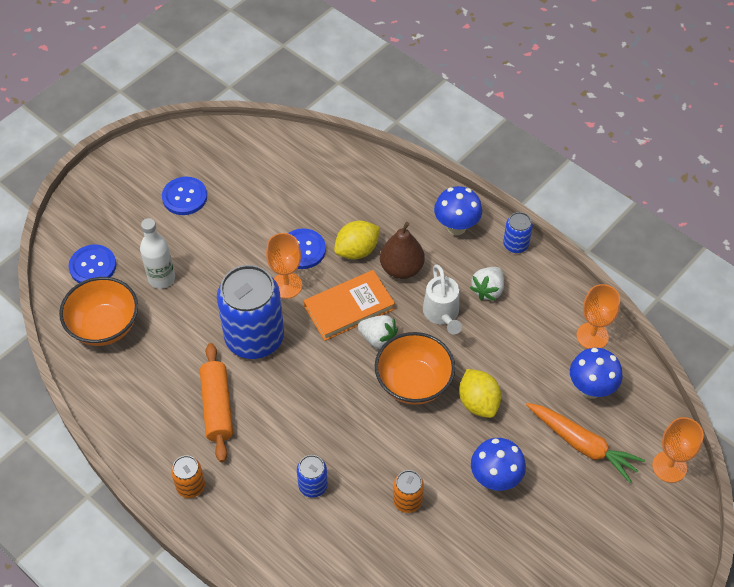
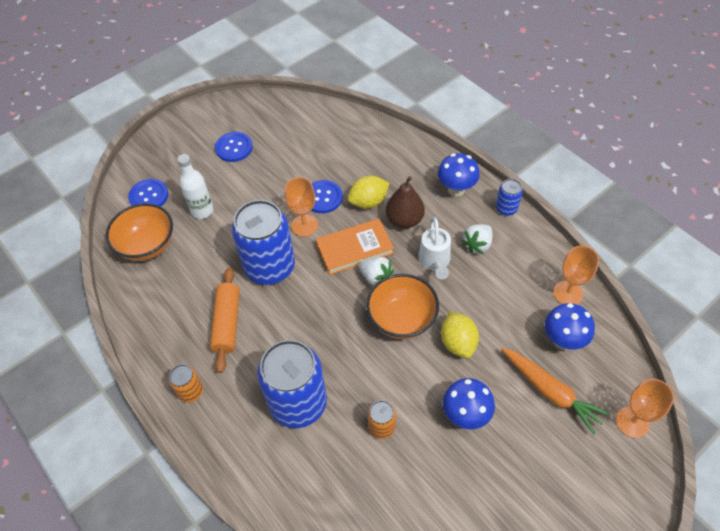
camera: 10 degrees right, 0 degrees up
blue can [297,455,328,498] -> blue can [257,340,327,428], size x2.20

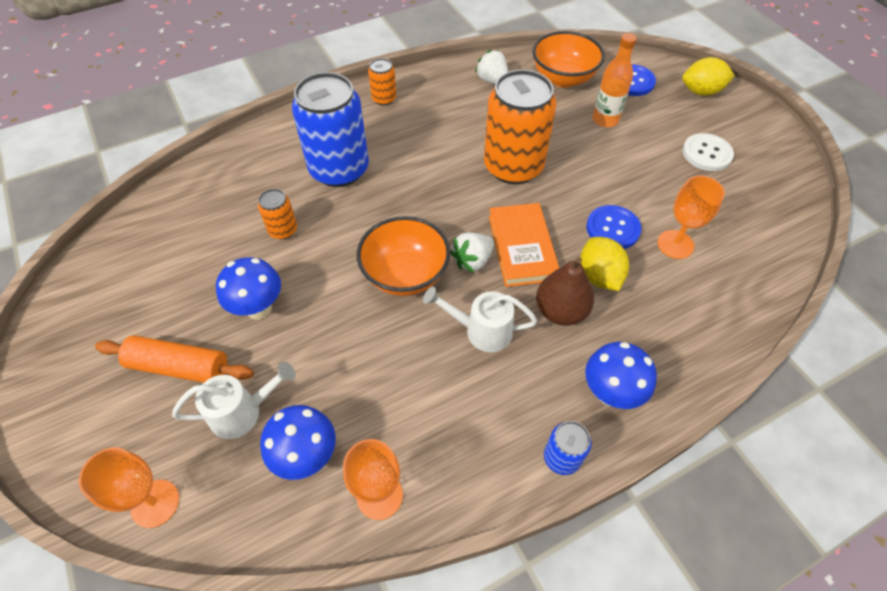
camera: 100 degrees right, 0 degrees up
white bottle [177,154,214,219] -> orange bottle [593,33,637,128]
orange rolling pin [210,267,240,373] -> orange rolling pin moved to [95,335,254,383]
blue button [215,132,253,162] -> white button [683,133,734,171]
blue can [232,200,295,285] -> orange can [484,70,557,184]
orange goblet [285,177,318,237] -> orange goblet moved to [657,176,725,259]
yellow lemon [441,311,479,358] -> yellow lemon moved to [682,57,735,96]
white strawberry [462,224,493,254] -> white strawberry moved to [475,50,508,84]
orange carrot [501,348,610,434] -> white watering can [172,362,296,439]

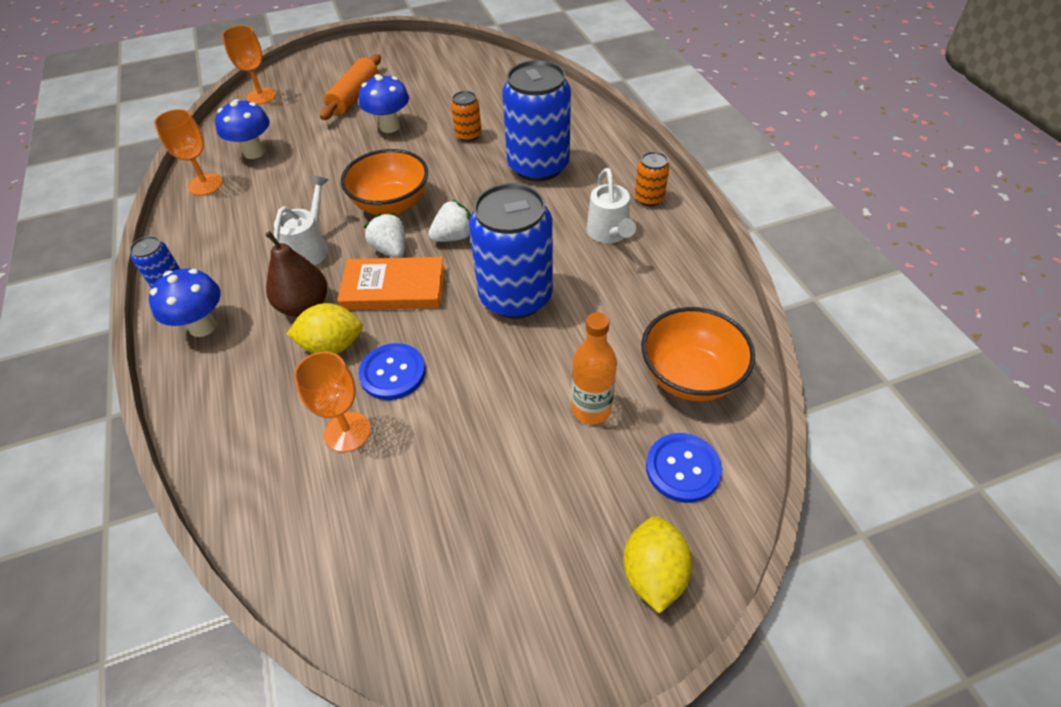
camera: 100 degrees right, 5 degrees down
white watering can [172,362,296,439] -> white watering can moved to [586,168,636,243]
white strawberry [475,50,508,84] -> white strawberry moved to [428,200,471,242]
orange can [484,70,557,184] -> blue can [469,183,553,319]
white button [683,133,734,171] -> none

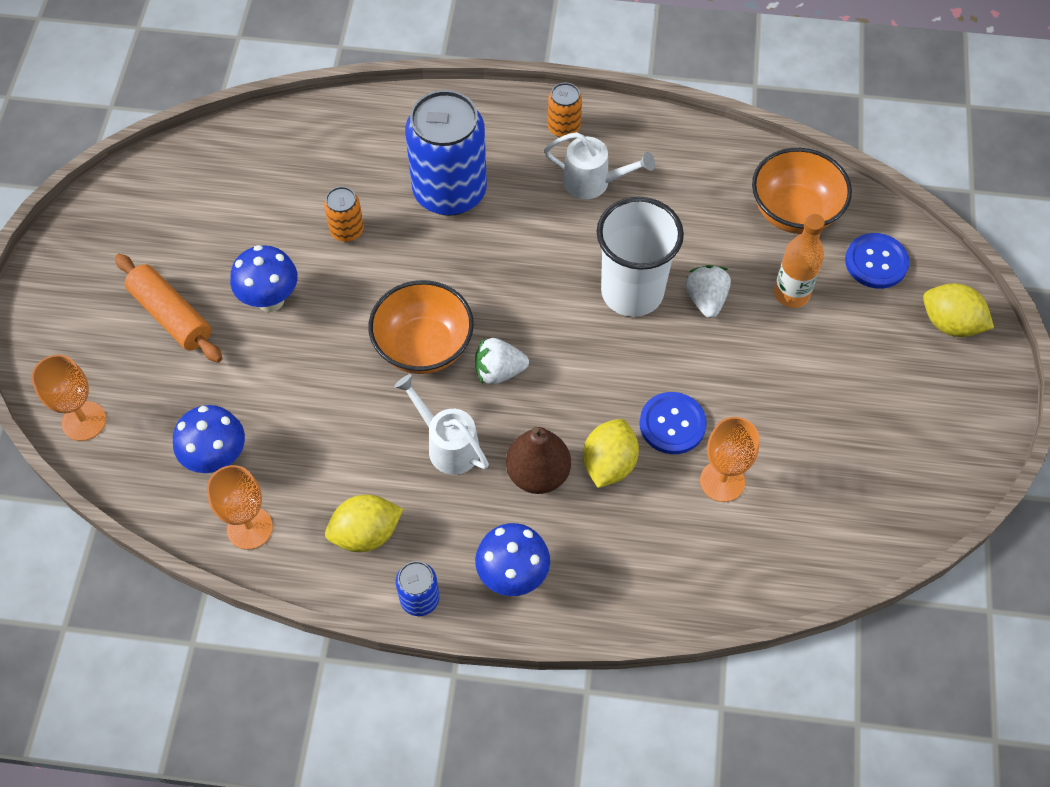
camera: 65 degrees left, 10 degrees up
orange book [337,257,445,310] -> none
white strawberry [428,200,471,242] -> white strawberry moved to [685,265,731,318]
blue can [469,183,553,319] -> white cup [597,197,684,317]
none -> yellow lemon [325,495,403,552]

